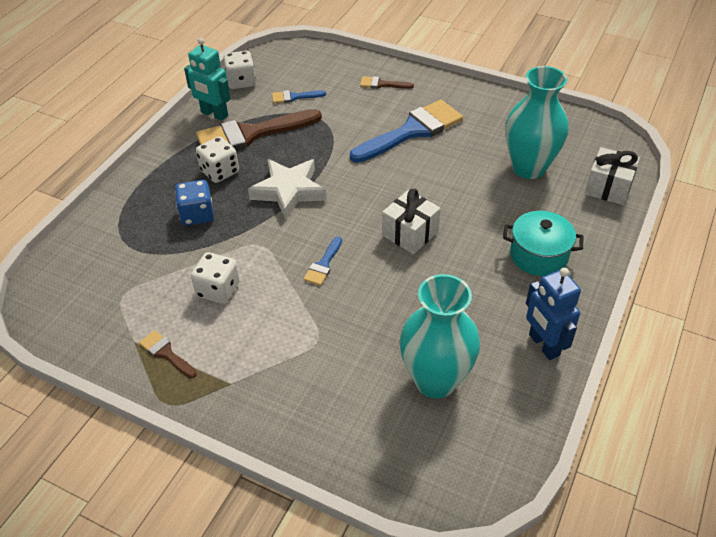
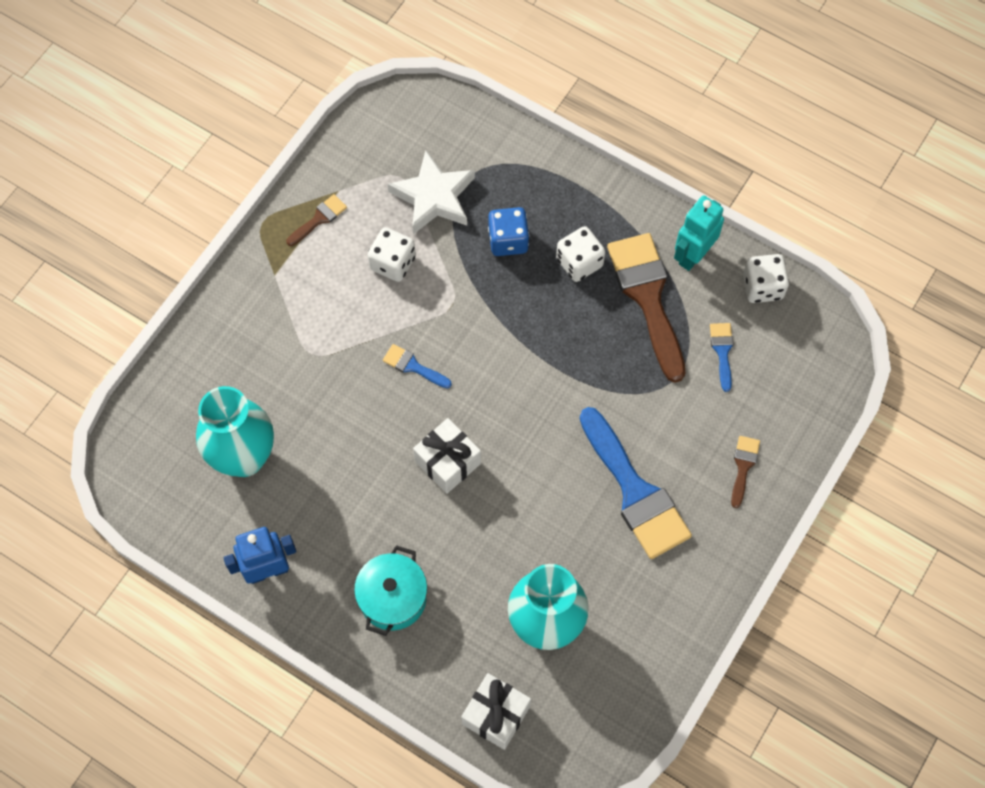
camera: 95 degrees right, 20 degrees up
white star [248,159,327,220] -> white star moved to [387,150,475,234]

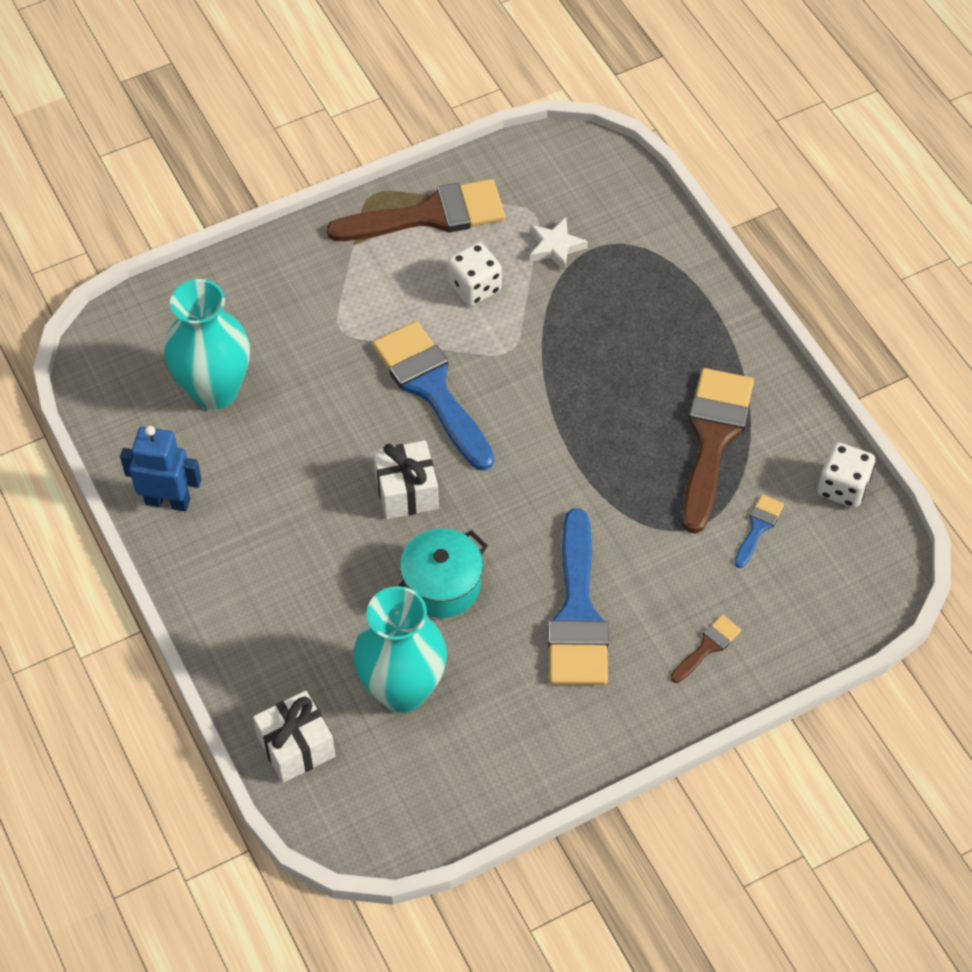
camera: 30 degrees right, 10 degrees down
brown brush [286,194,347,246] -> brown brush [326,179,505,241], size x2.23
turquoise pot [354,545,427,636] -> turquoise pot moved to [398,528,488,618]
blue brush [383,344,452,388] -> blue brush [372,321,494,471], size x2.23
white star [387,150,475,234] -> white star [530,217,588,271], size x0.60
blue dice [488,207,529,256] -> none
white dice [556,226,605,282] -> none
turquoise robot [674,196,724,271] -> none

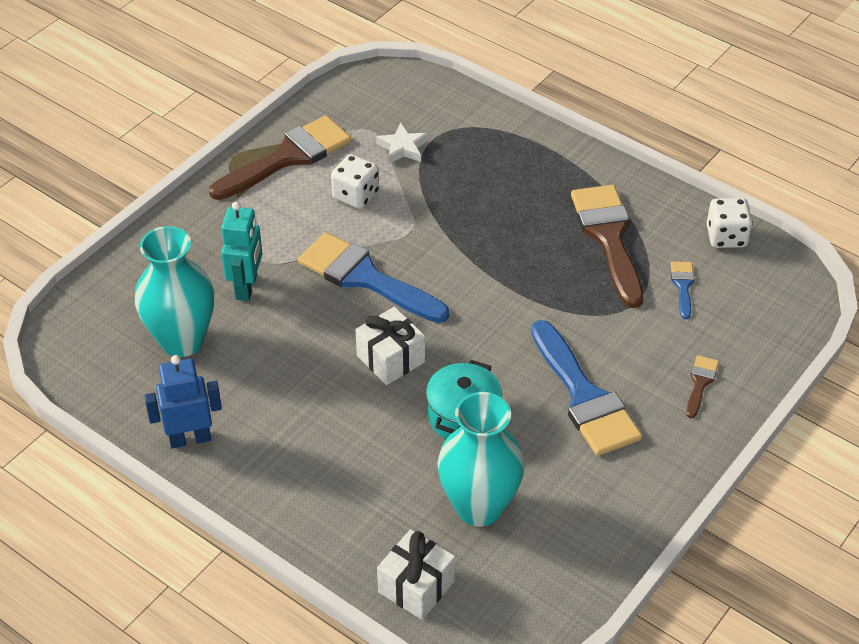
camera: 25 degrees left, 10 degrees down
none -> turquoise robot [221,202,262,301]

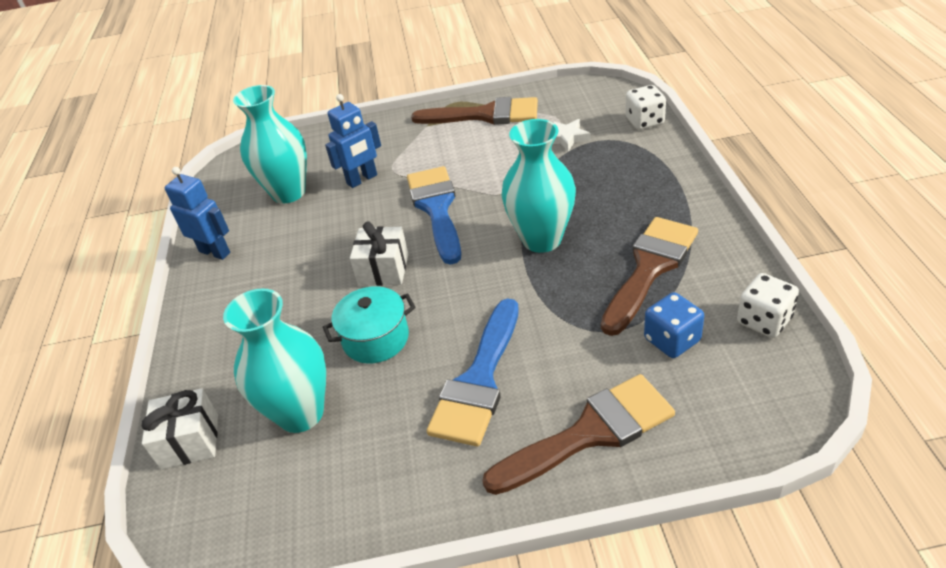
camera: 50 degrees right, 5 degrees down
turquoise robot [221,202,262,301] -> blue robot [325,94,381,188]
white dice [331,154,379,209] -> white dice moved to [625,85,666,130]
blue brush [671,261,694,319] -> blue dice [644,292,704,358]
brown brush [686,355,719,419] -> brown brush [482,374,675,495], size x2.23
none -> turquoise vase [501,119,576,253]

